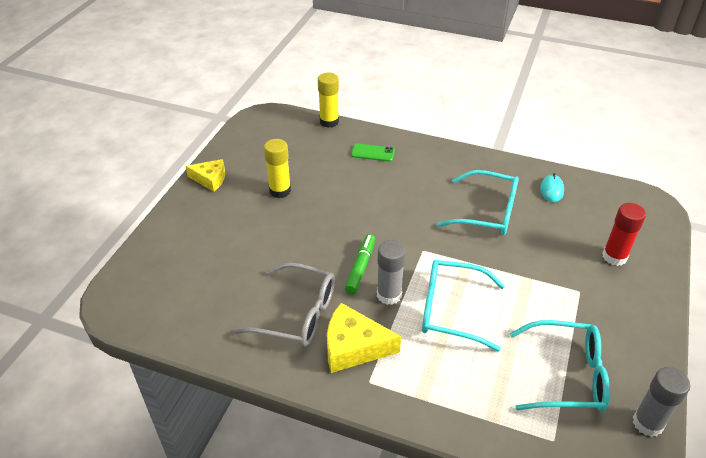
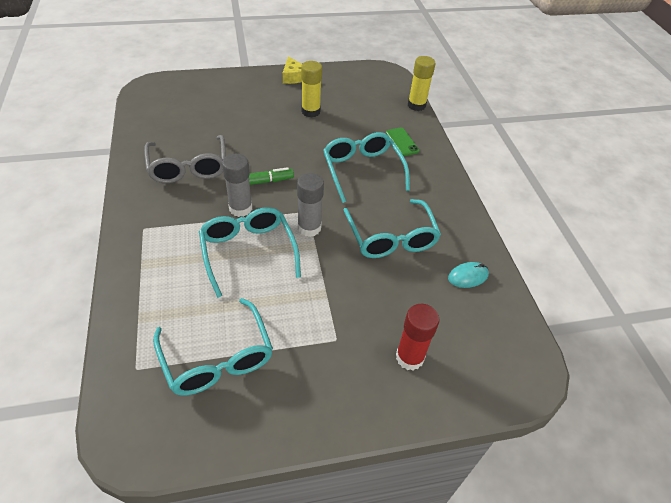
camera: 55 degrees right, 5 degrees up
yellow cheese [327,303,401,373] -> none
grey glue stick [633,367,690,437] -> grey glue stick moved to [297,173,324,237]
none -> turquoise glasses [323,132,410,203]

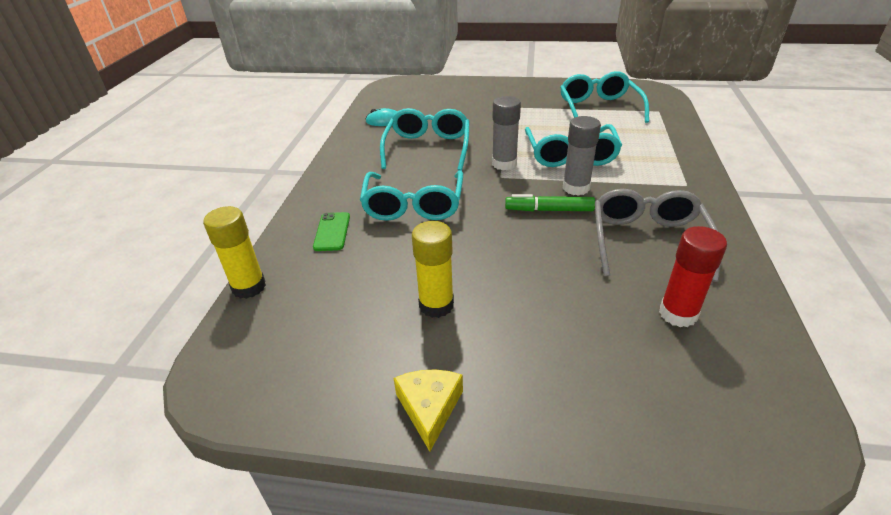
camera: 155 degrees left, 10 degrees down
red glue stick [396,304,439,371] -> red glue stick moved to [659,226,727,327]

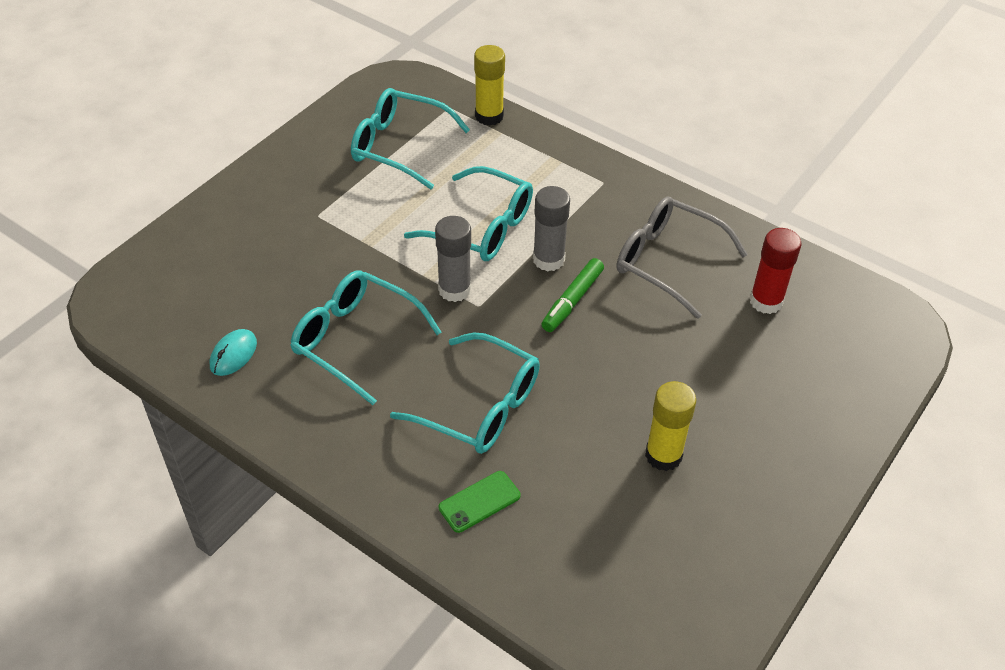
camera: 65 degrees left, 10 degrees up
yellow glue stick [203,206,266,299] -> yellow glue stick moved to [474,45,505,126]
green phone [313,212,350,251] -> green phone turned 60 degrees counterclockwise [439,471,521,533]
yellow cheese [394,369,463,451] -> none

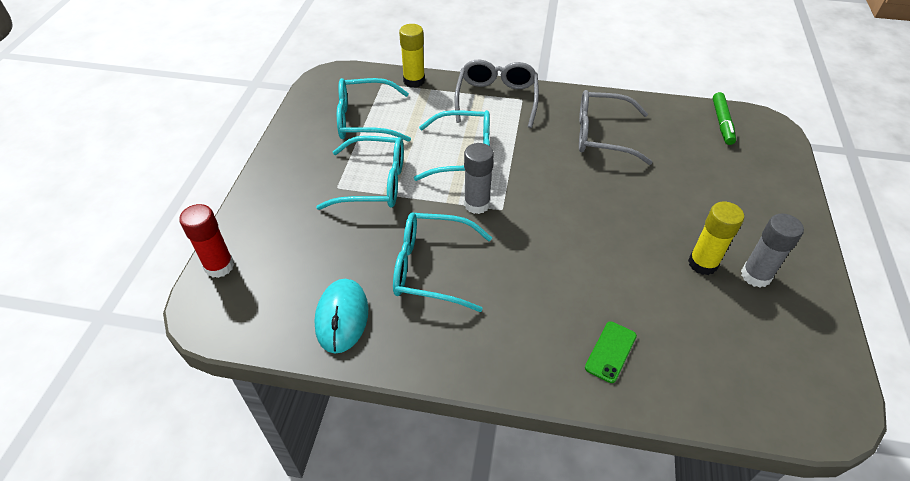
camera: 25 degrees left, 0 degrees up
turquoise mouse [210,329,257,376] -> turquoise mouse [314,279,368,354], size x1.59
turquoise glasses [390,332,540,454] -> turquoise glasses moved to [316,136,404,210]
grey glue stick [533,186,570,271] -> grey glue stick moved to [741,213,804,288]
green marker [541,258,604,332] -> green marker moved to [713,92,736,145]
red glue stick [750,228,801,314] -> red glue stick moved to [179,204,234,278]
none -> grey glasses [454,60,539,128]

